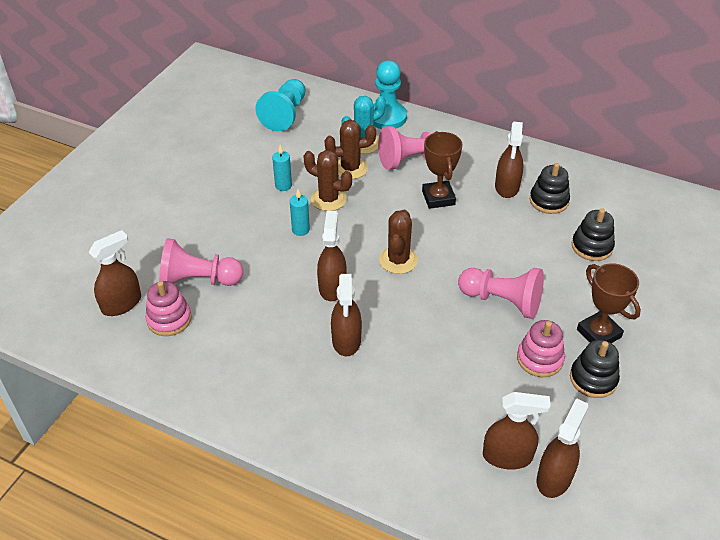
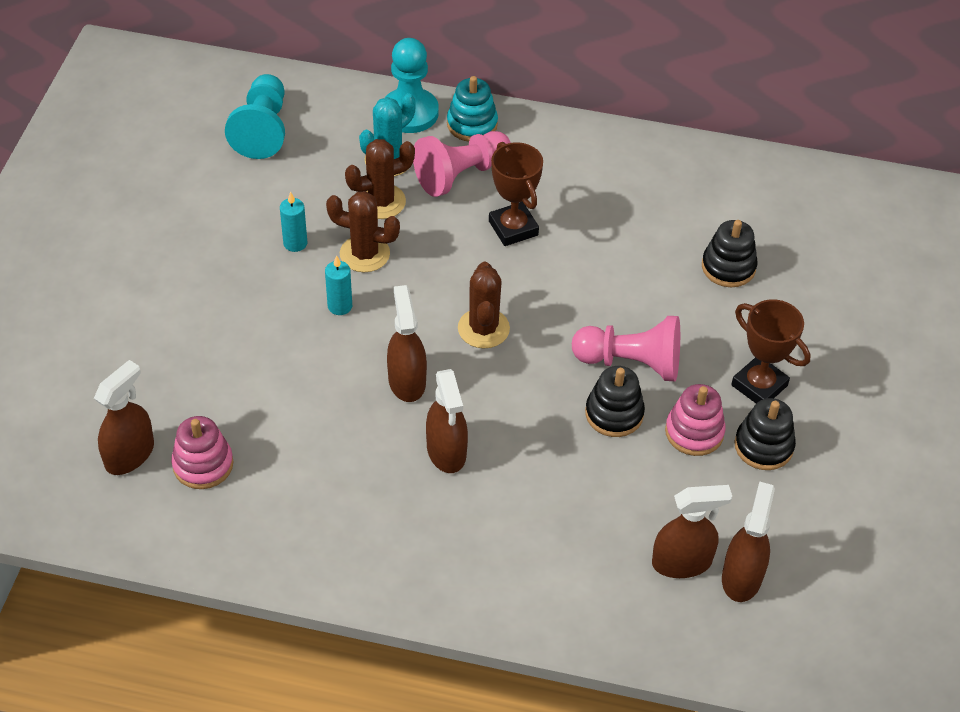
camera: 15 degrees left, 5 degrees up
pink pawn [159,238,243,286] -> none
brown spray bottle [495,122,523,198] -> none
black stacking toy [530,163,570,214] -> black stacking toy moved to [585,366,645,437]
none -> turquoise stacking toy [447,76,498,142]

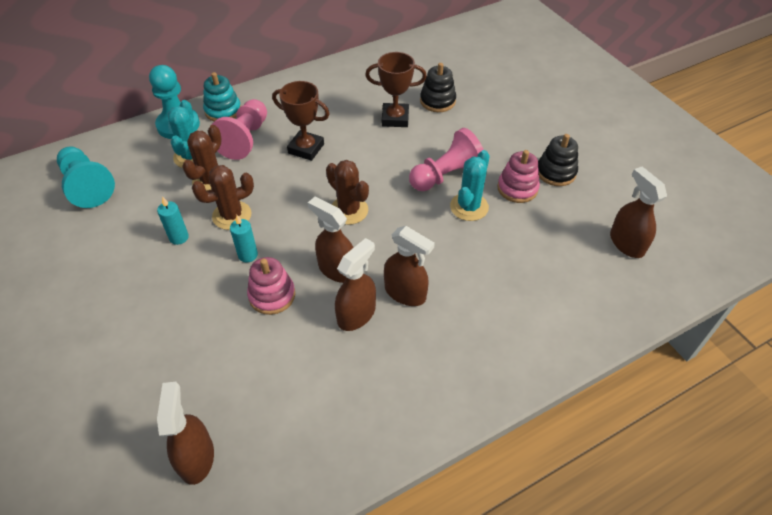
camera: 40 degrees left, 0 degrees up
pink stacking toy [171,416,233,489] -> pink stacking toy moved to [247,257,295,315]
black stacking toy [585,366,645,437] -> turquoise cactus [450,150,490,221]
brown spray bottle [652,485,732,578] -> brown spray bottle moved to [335,238,376,331]
brown trophy [731,299,811,403] -> brown trophy moved to [365,52,427,127]

